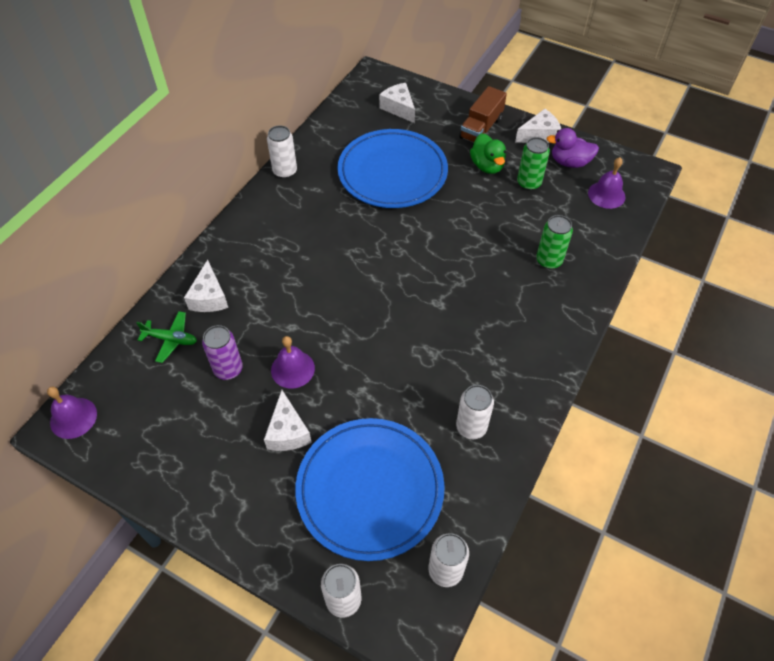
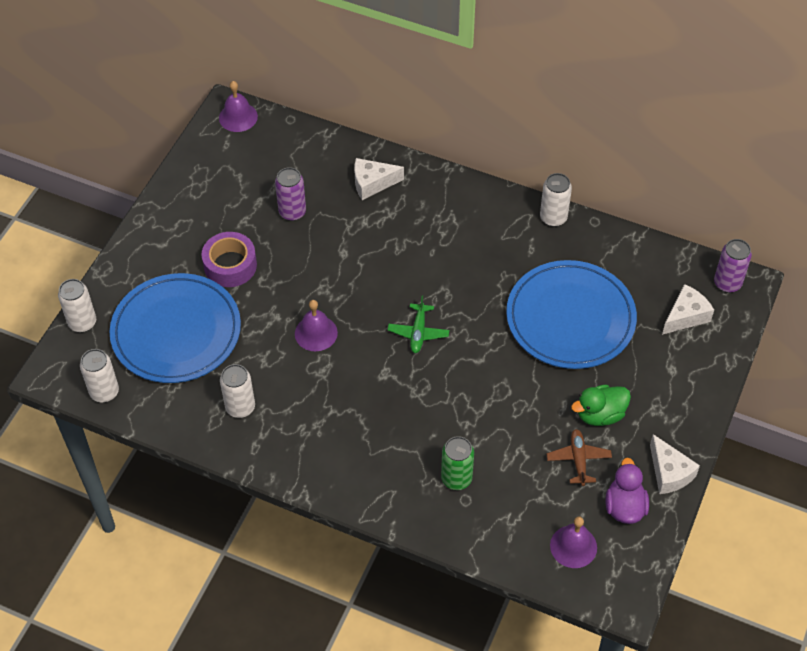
camera: 85 degrees right, 0 degrees up
green plane [136,311,197,363] -> green plane moved to [388,296,449,353]
white cheese [264,390,312,451] -> purple tape [202,232,257,287]
purple bell [271,336,315,389] -> purple bell moved to [295,300,338,351]
brown truck [459,86,507,143] -> none
green can [517,137,550,190] -> brown plane [546,429,612,486]
none -> purple can [714,239,752,293]

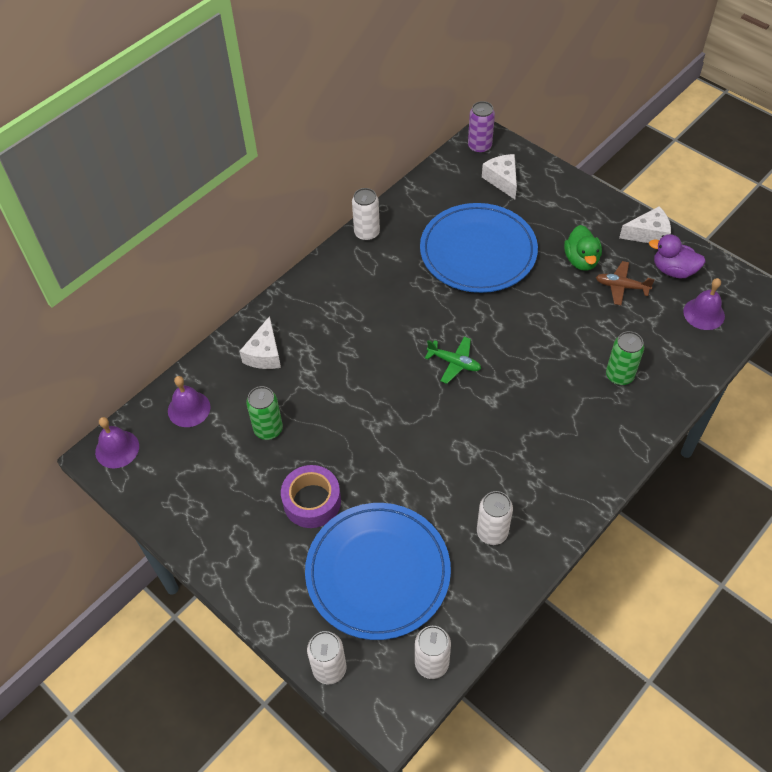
camera: 70 degrees left, 0 degrees up
purple can [275,167,306,221] -> green can [246,386,283,440]
purple bell [295,300,338,351] -> purple bell moved to [168,376,210,427]

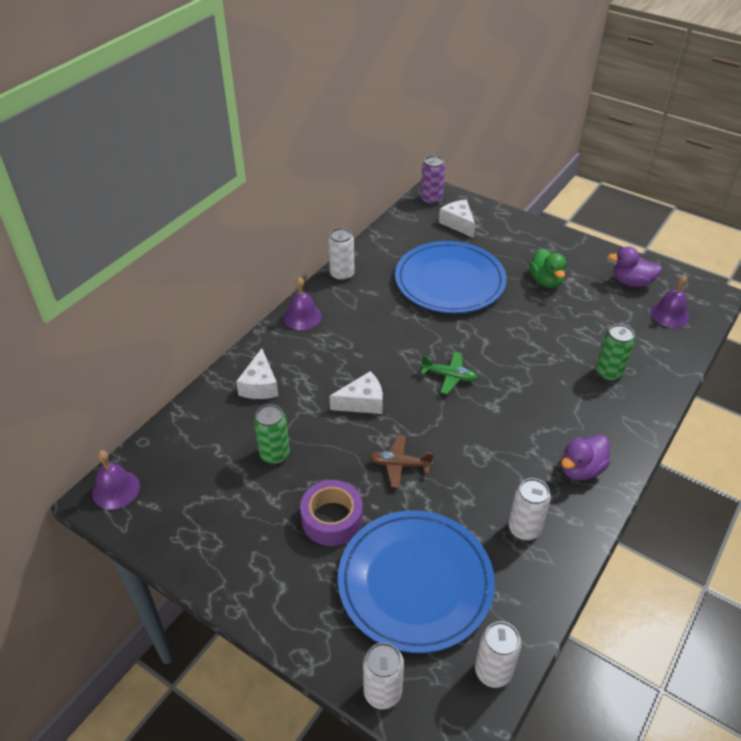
camera: 10 degrees left, 10 degrees down
purple bell [168,376,210,427] -> purple bell moved to [284,277,322,330]
brown plane [596,261,655,305] -> brown plane moved to [369,435,434,488]
white cheese [619,206,671,243] -> white cheese moved to [330,371,383,414]
none -> purple duck [561,435,610,480]

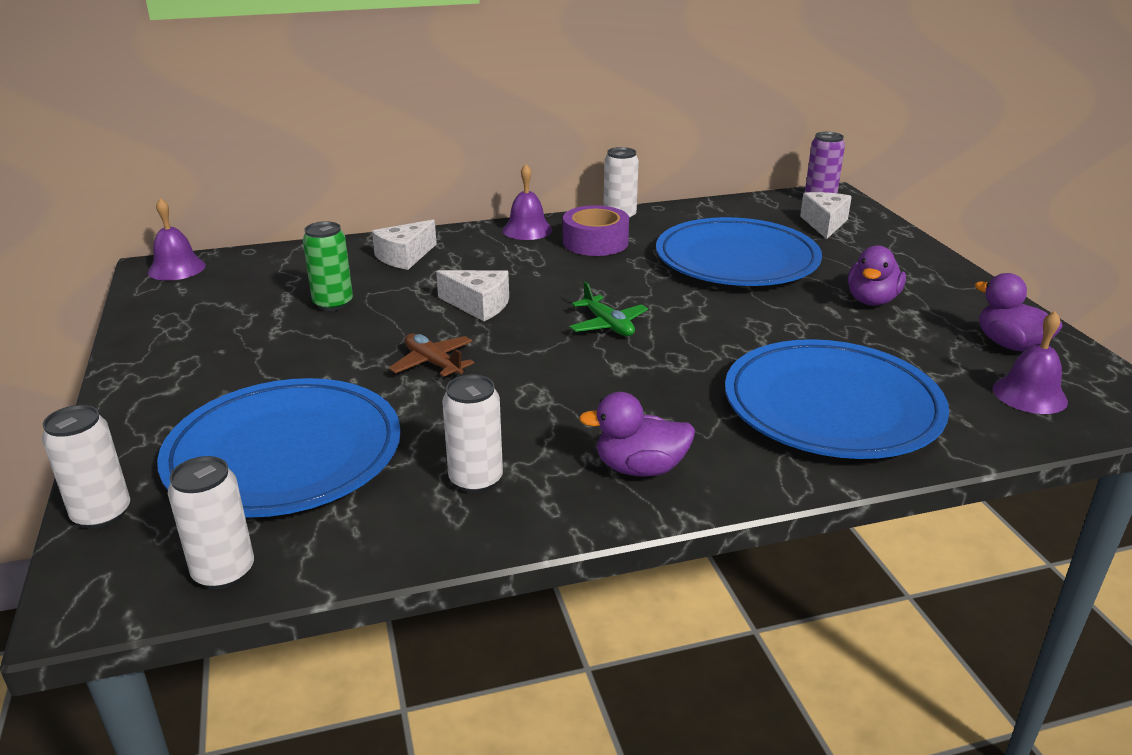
camera: 40 degrees right, 15 degrees down
purple tape [300,480,363,546] -> purple tape moved to [563,205,629,256]
green duck [529,248,566,288] -> purple duck [848,245,906,306]
green can [596,324,635,381] -> blue plate [725,339,949,459]

